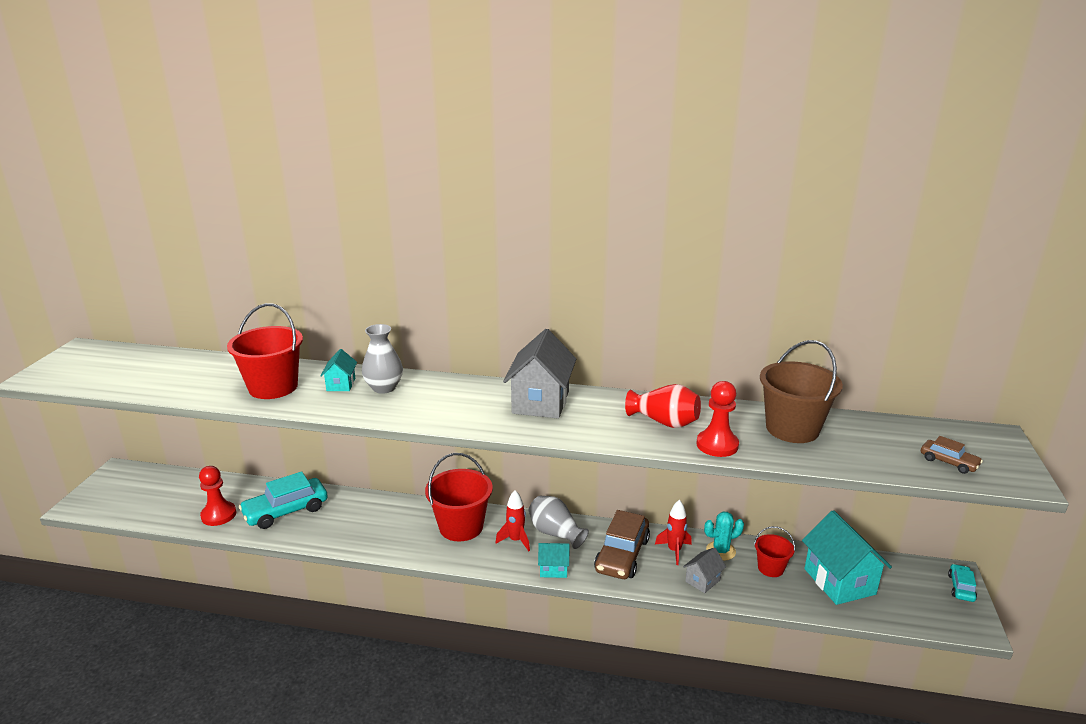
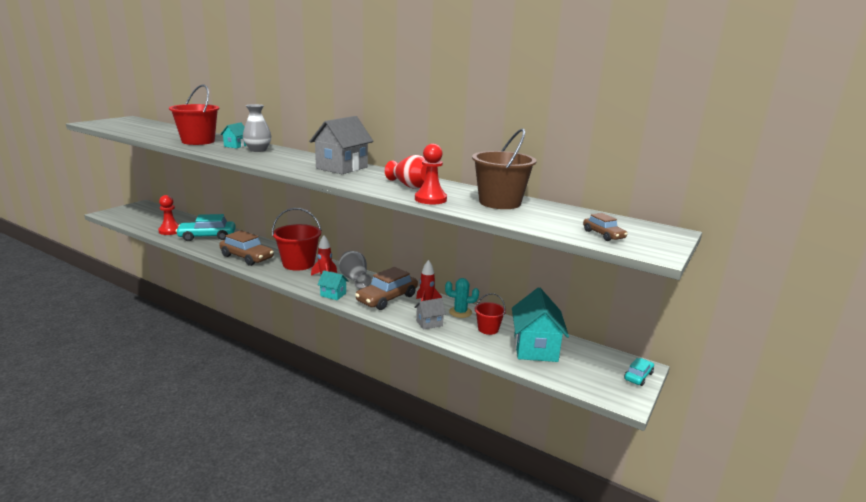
camera: 20 degrees right, 5 degrees down
none -> brown car [219,230,274,266]

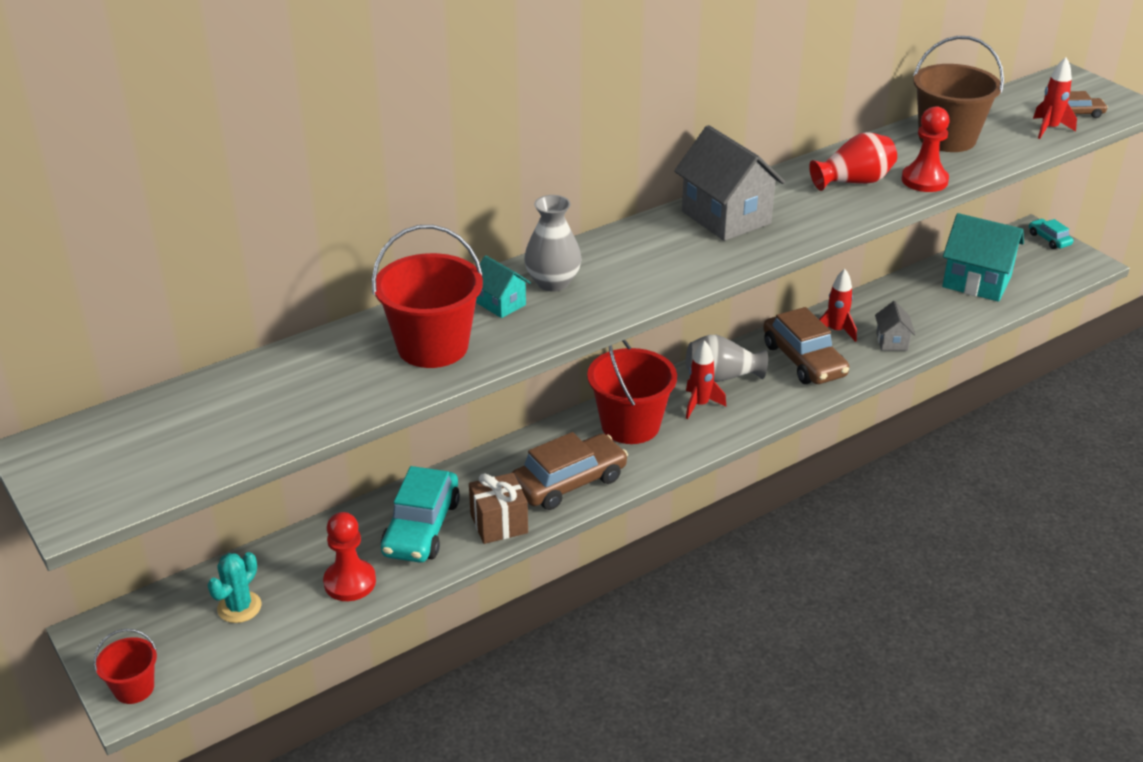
camera: 65 degrees left, 15 degrees up
turquoise house [318,270,348,300] -> none
turquoise cactus [445,278,479,318] -> turquoise cactus moved to [207,552,261,623]
red bucket [475,293,506,335] -> red bucket moved to [94,629,157,704]
none -> brown gift [469,473,528,544]
none -> red rocket [1033,57,1077,139]

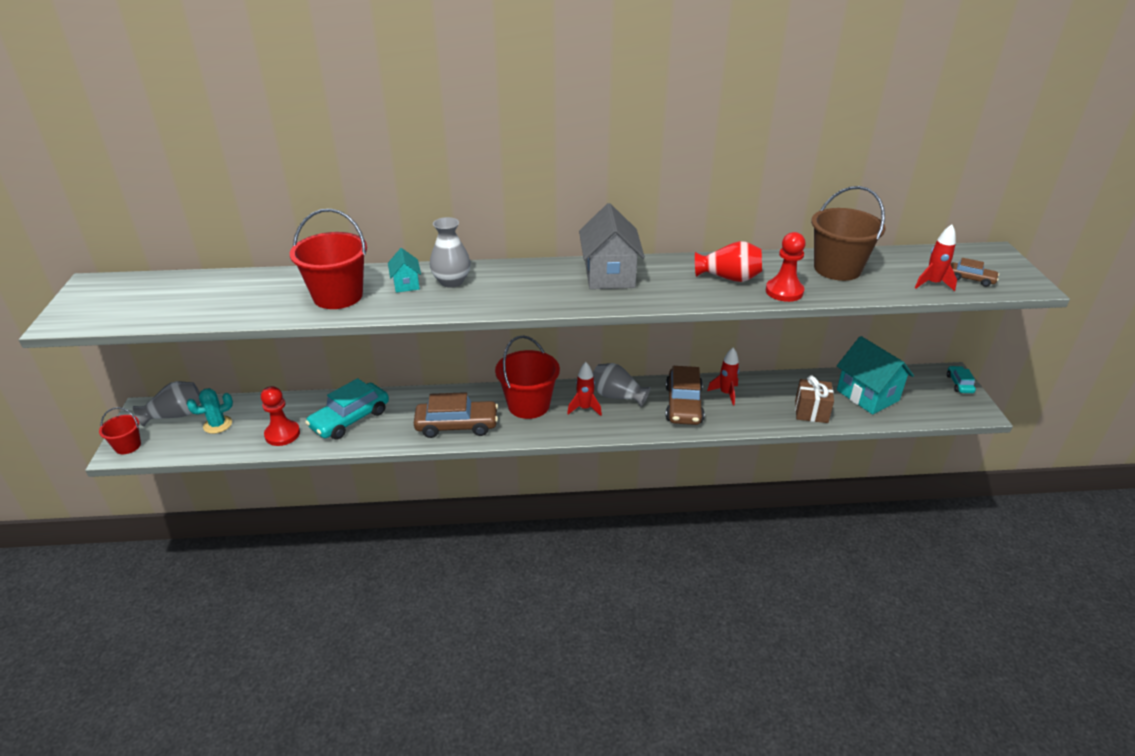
camera: 30 degrees right, 0 degrees up
brown gift [469,473,528,544] -> brown gift moved to [795,376,834,423]
grey house [875,301,915,351] -> none
none -> grey vase [133,381,200,427]

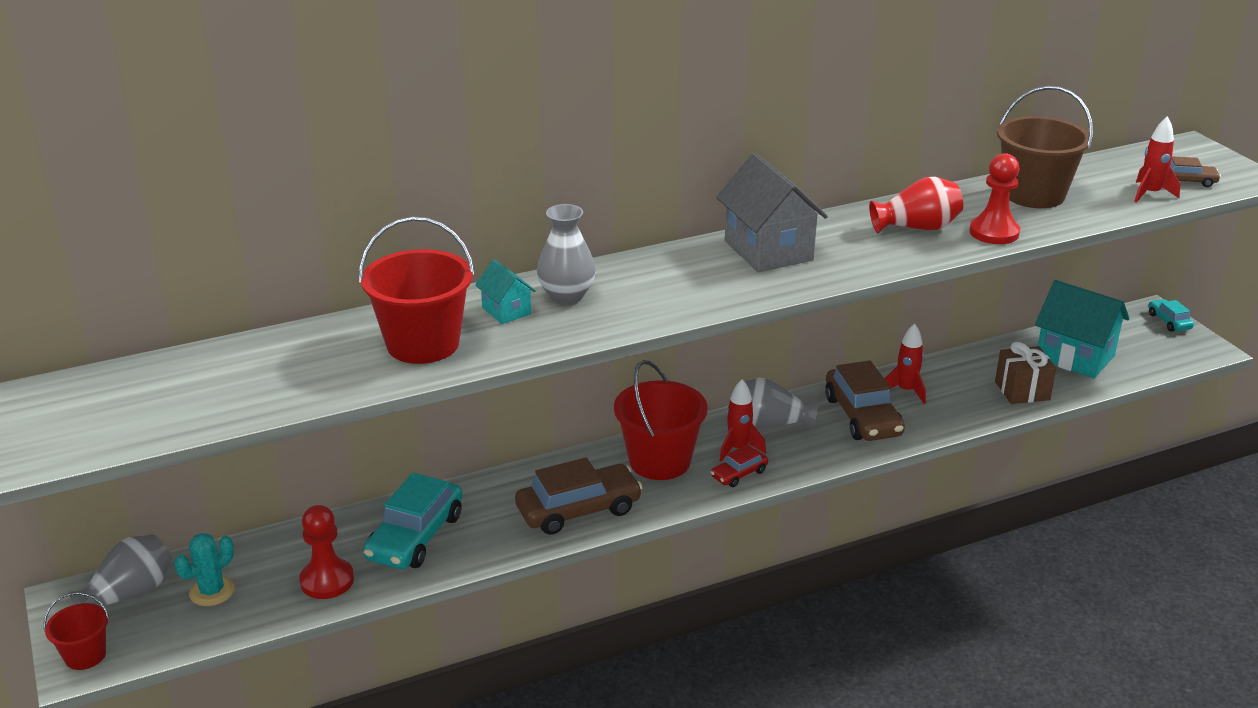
camera: 20 degrees left, 5 degrees down
none -> red car [711,444,768,487]

